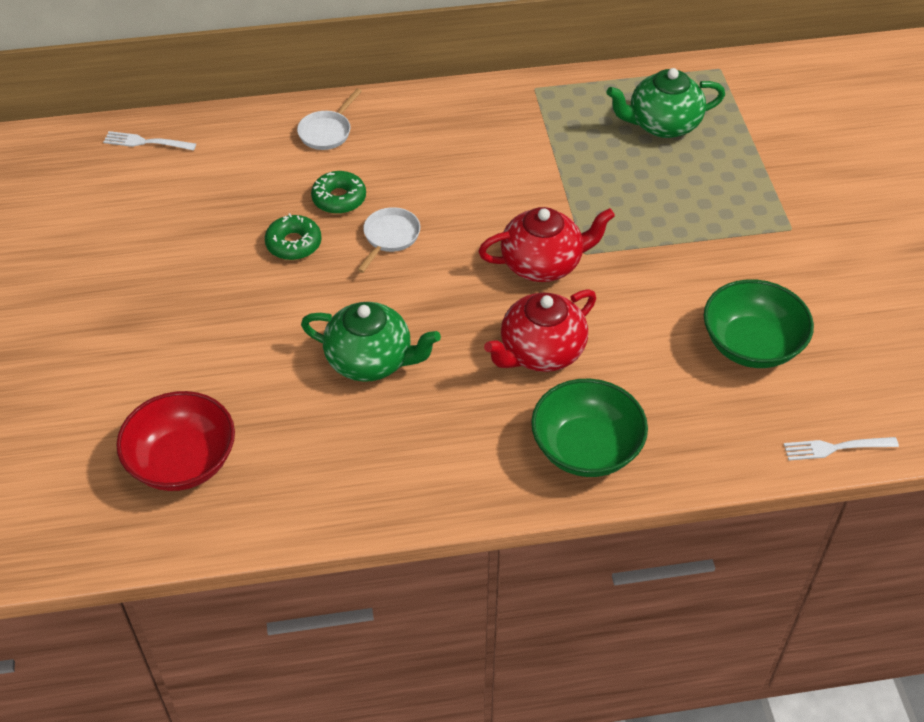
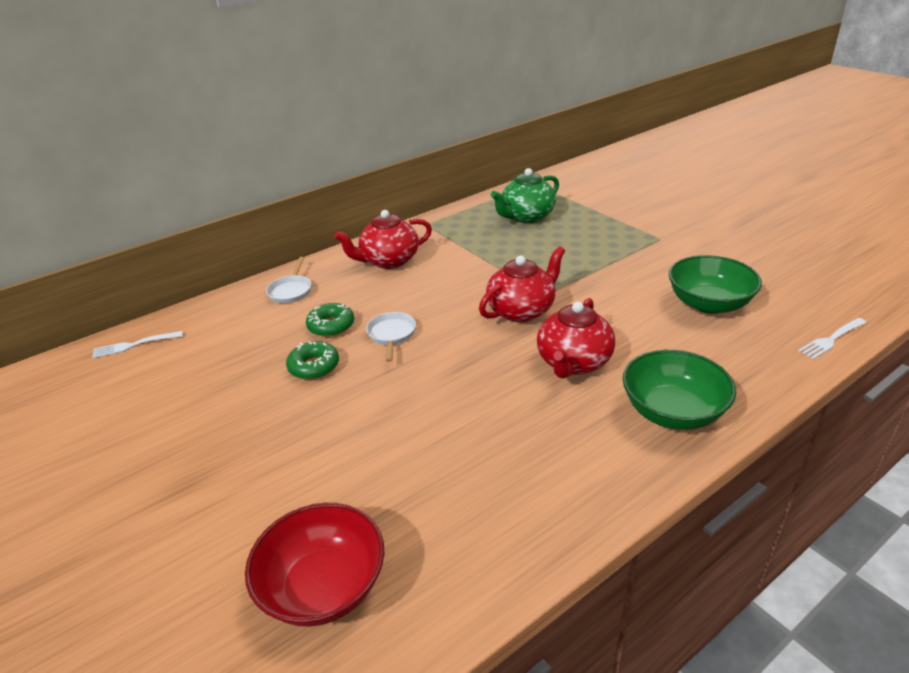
camera: 25 degrees left, 15 degrees down
green teapot [301,302,441,382] -> none
none -> red teapot [334,210,432,269]

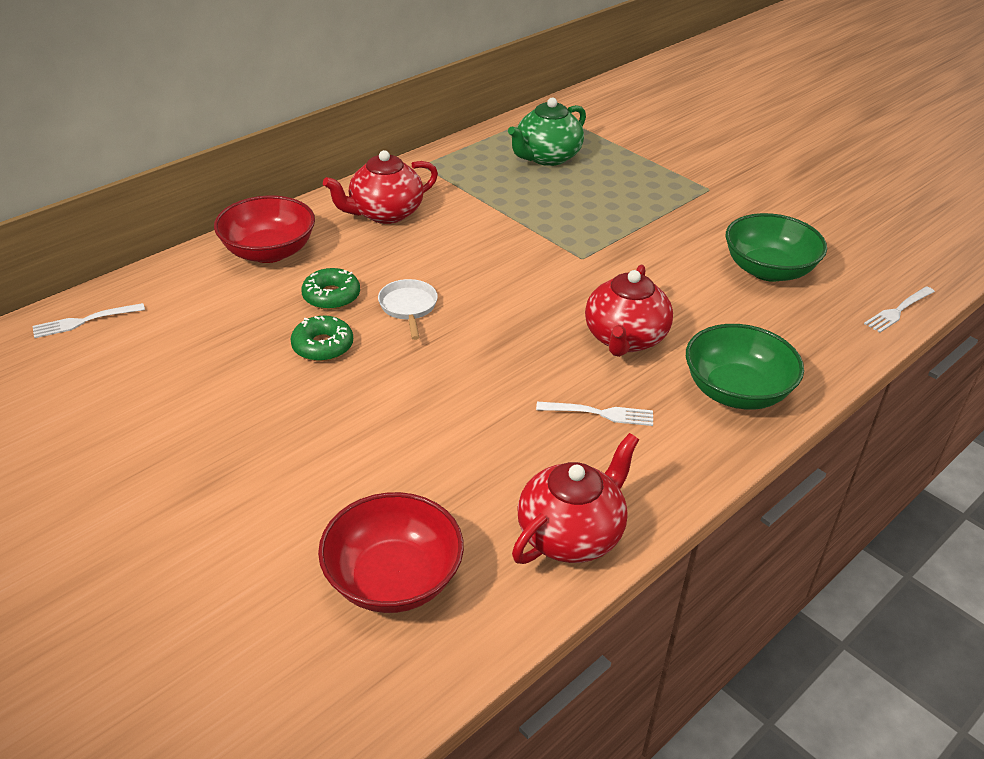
camera: 10 degrees left, 5 degrees up
white pan [266,257,311,303] -> red bowl [214,195,315,263]
red teapot [479,246,565,322] -> red teapot moved to [512,433,639,564]
none -> white fork [536,402,653,426]

